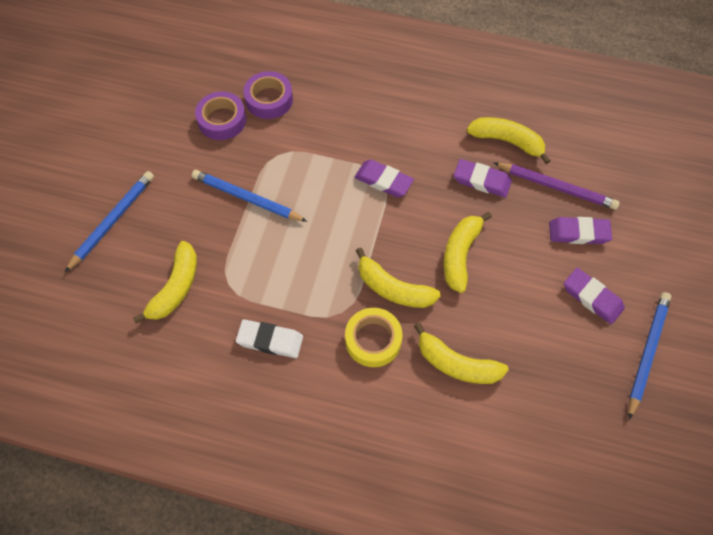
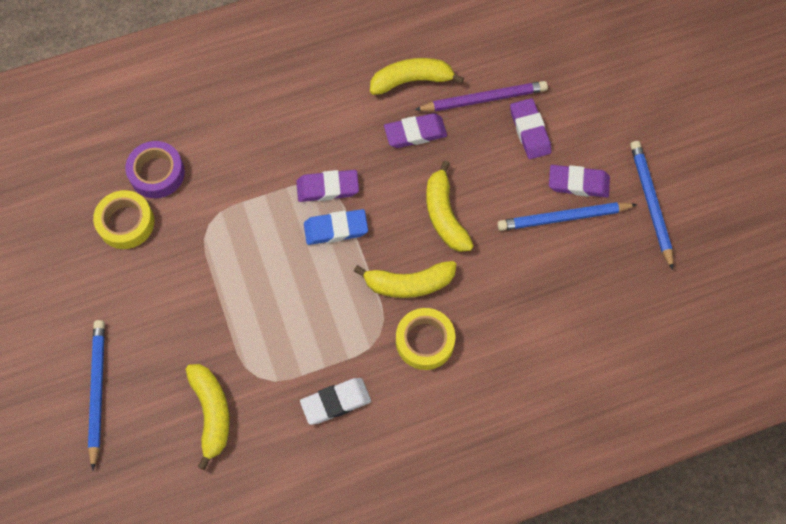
camera: 35 degrees left, 5 degrees up
blue pencil [192,170,308,222] -> blue pencil moved to [497,202,638,231]
purple tape [195,92,246,140] -> yellow tape [93,190,154,249]
yellow banana [414,323,509,384] -> none
purple eraser [549,217,612,244] -> purple eraser turned 75 degrees counterclockwise [510,98,551,159]
none -> blue eraser [304,209,368,245]

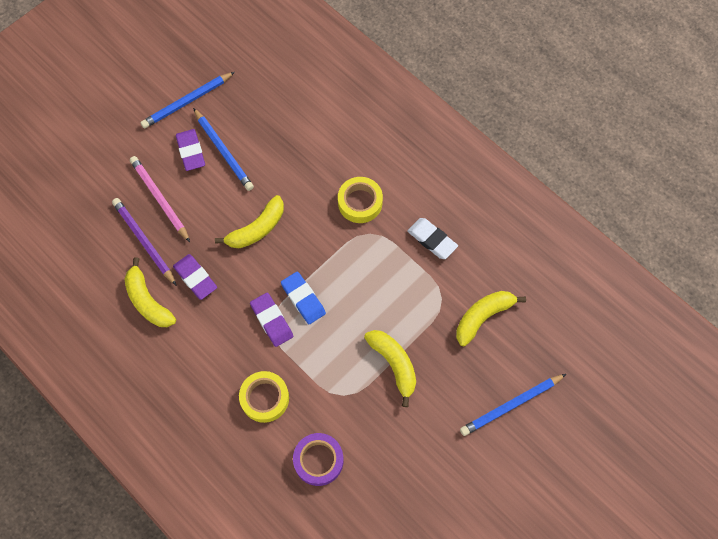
camera: 115 degrees left, 0 degrees up
yellow tape [93,190,154,249] -> yellow tape moved to [239,371,289,423]
yellow banana [354,261,457,298] -> yellow banana moved to [364,330,416,407]
purple eraser [510,98,551,159] -> pink pencil [130,156,190,242]

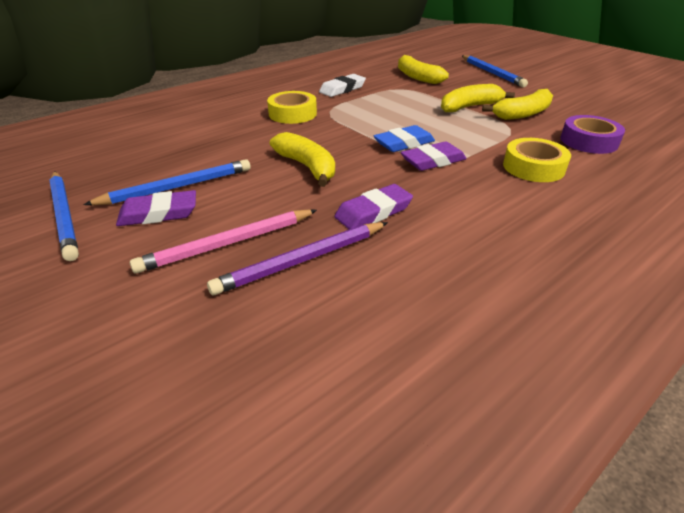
camera: 85 degrees left, 30 degrees down
yellow banana [125,257,176,327] -> yellow banana moved to [482,89,553,120]

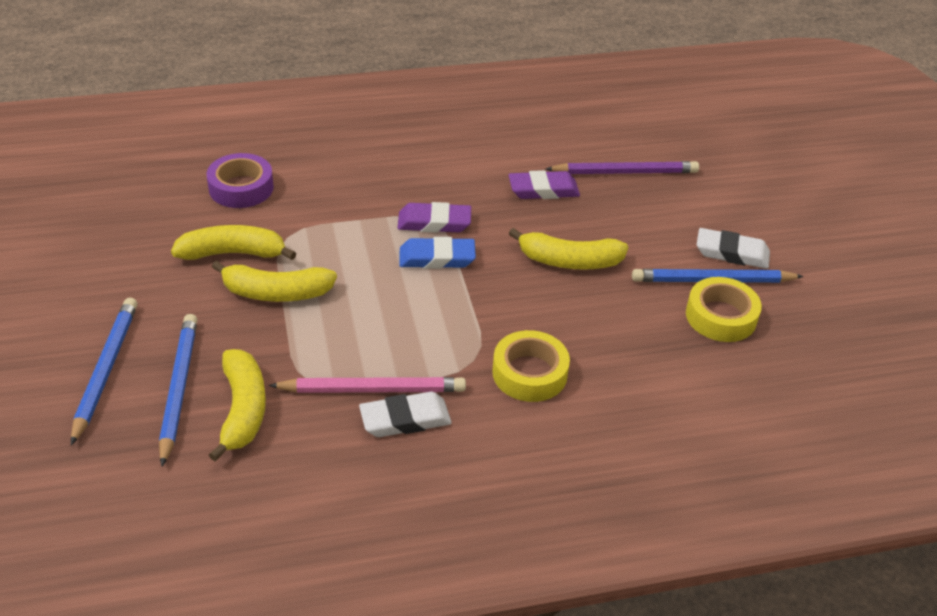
camera: 155 degrees left, 5 degrees up
blue pencil [50,171,79,261] -> blue pencil moved to [159,314,198,467]
purple eraser [116,190,196,226] -> white eraser [697,228,770,269]
pink pencil [130,209,317,274] -> pink pencil moved to [268,377,466,393]
yellow banana [270,132,335,187] -> yellow banana turned 75 degrees counterclockwise [509,228,628,270]
yellow tape [503,138,571,182] -> yellow tape moved to [686,277,762,342]

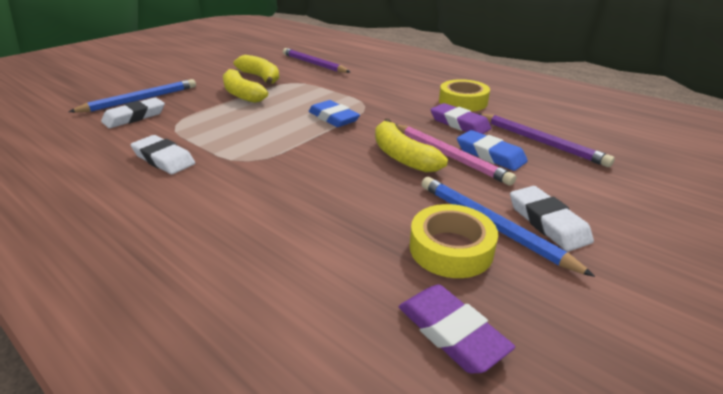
camera: 55 degrees right, 10 degrees down
blue pencil [71,298,137,445] -> none
purple tape [206,153,274,208] -> purple pencil [283,48,350,73]
yellow banana [209,349,266,462] -> white eraser [101,97,165,128]
pink pencil [268,377,466,393] -> pink pencil moved to [395,124,516,186]
purple eraser [397,202,471,233] -> purple eraser moved to [399,284,515,373]
yellow tape [492,330,570,402] -> yellow tape moved to [439,79,490,112]
none -> blue eraser [457,130,528,171]

